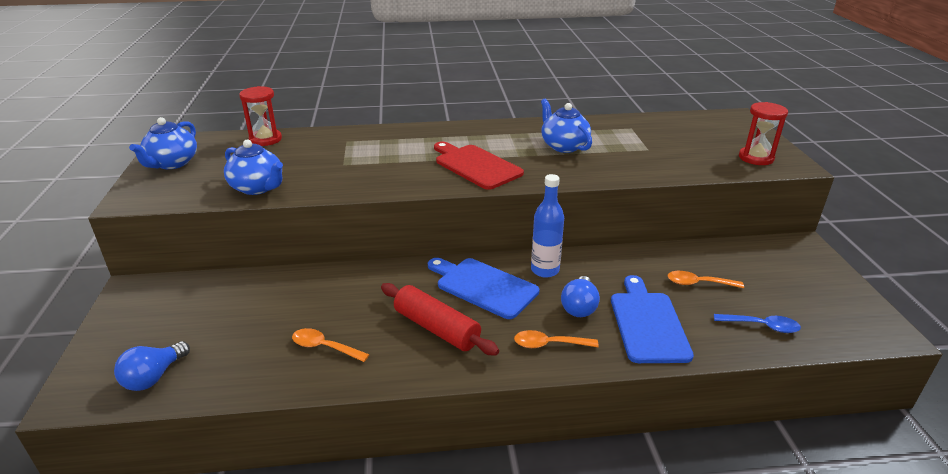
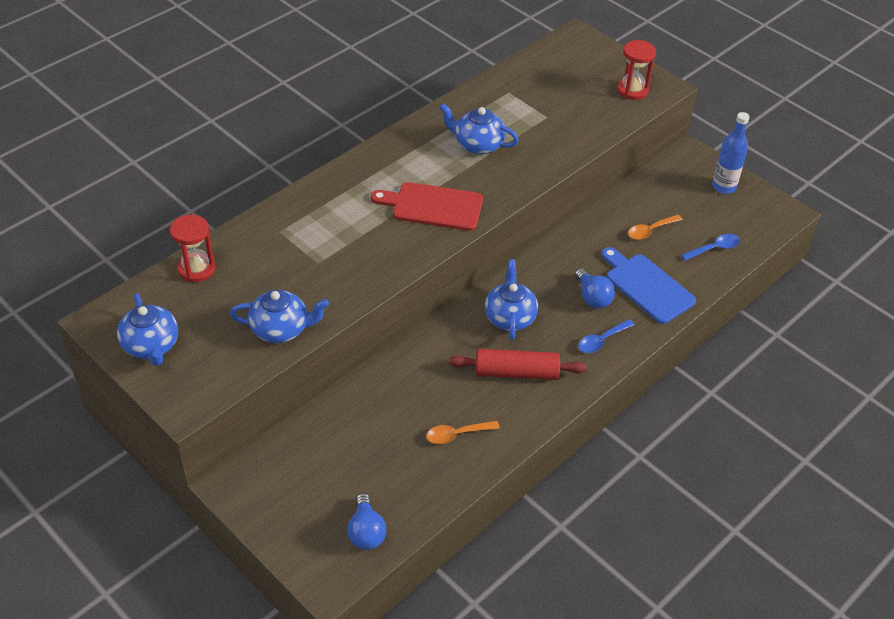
camera: 40 degrees left, 15 degrees up
blue cutting board [428,258,539,319] -> blue teapot [485,259,538,340]
orange spoon [514,330,599,348] -> blue spoon [578,319,635,353]
blue bottle [531,174,564,278] -> blue bottle moved to [712,112,749,194]

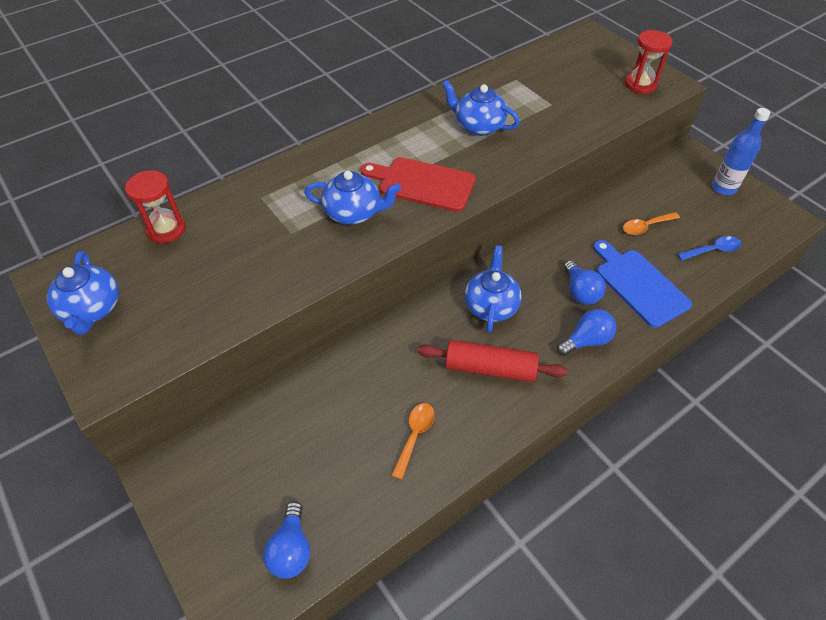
camera: 10 degrees right, 5 degrees up
blue teapot [230,290,329,343] -> blue teapot moved to [304,171,401,225]
orange spoon [426,421,500,444] -> orange spoon turned 120 degrees clockwise [391,403,435,480]
blue spoon [578,319,635,353] -> blue light bulb [557,309,616,356]

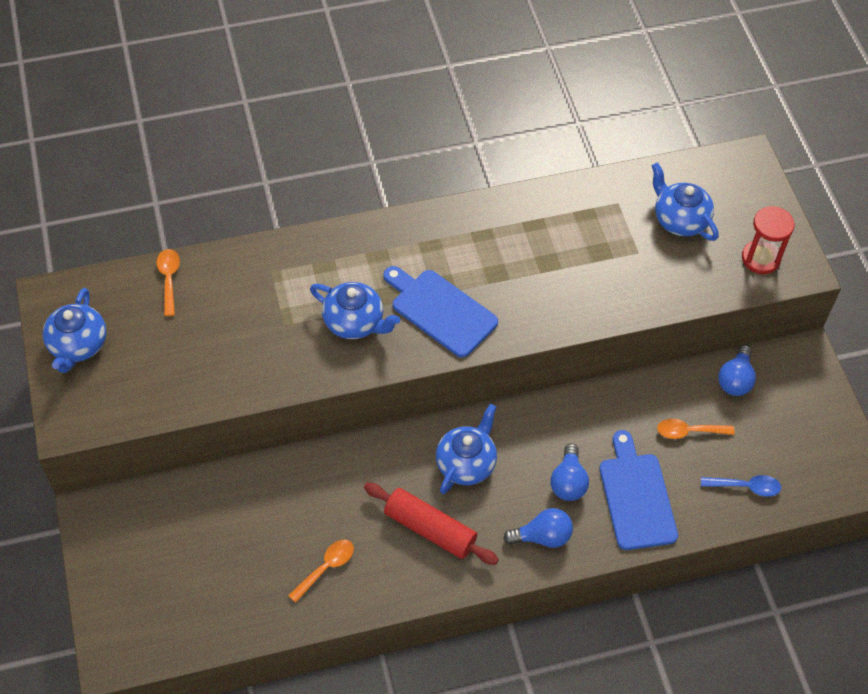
camera: 20 degrees right, 5 degrees up
red hourglass [125,170,186,243] -> orange spoon [157,249,180,316]
blue light bulb [263,501,310,579] -> blue light bulb moved to [718,345,756,396]
red cutting board [360,157,476,212] -> blue cutting board [383,266,498,358]
blue teapot [442,80,520,136] -> blue teapot moved to [652,163,719,241]
blue bottle [712,108,770,195] -> none

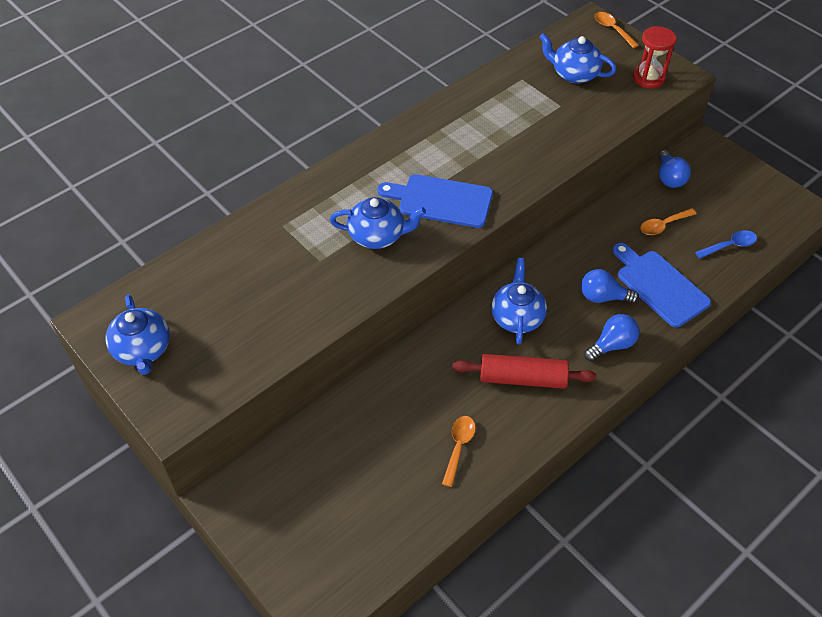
camera: 25 degrees left, 5 degrees down
orange spoon [157,249,180,316] -> orange spoon moved to [595,12,639,48]
blue light bulb [551,443,589,501] -> blue light bulb turned 120 degrees clockwise [581,269,639,304]

